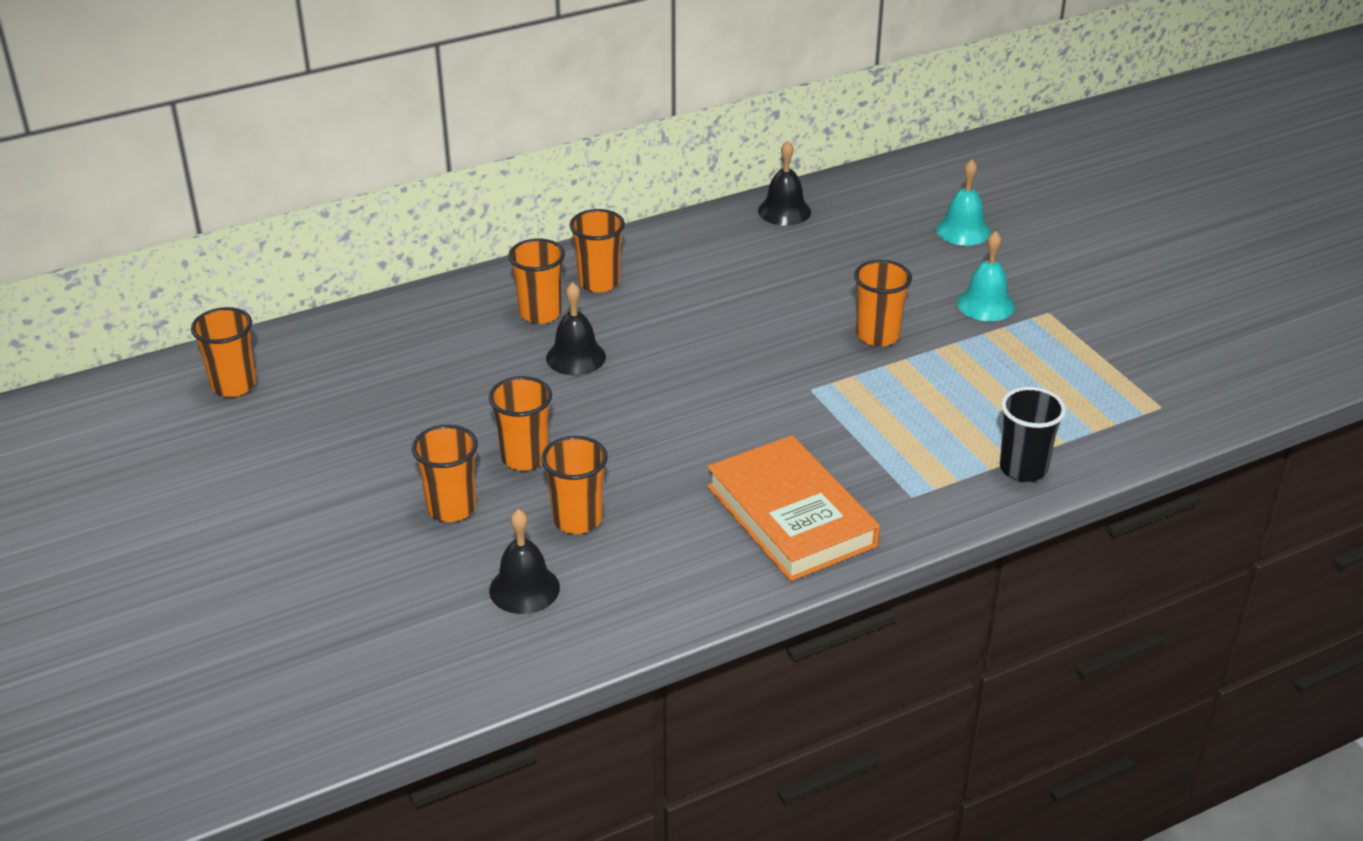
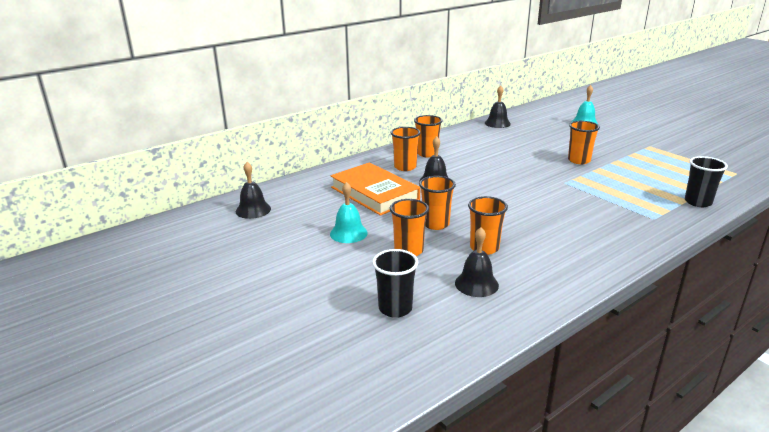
camera: 10 degrees left, 10 degrees down
orange cup [191,307,256,397] -> black bell [236,162,271,219]
orange book [707,435,880,581] -> orange book moved to [331,163,420,216]
turquoise bell [957,231,1015,321] -> turquoise bell moved to [330,182,368,243]
none -> black cup [372,249,418,318]

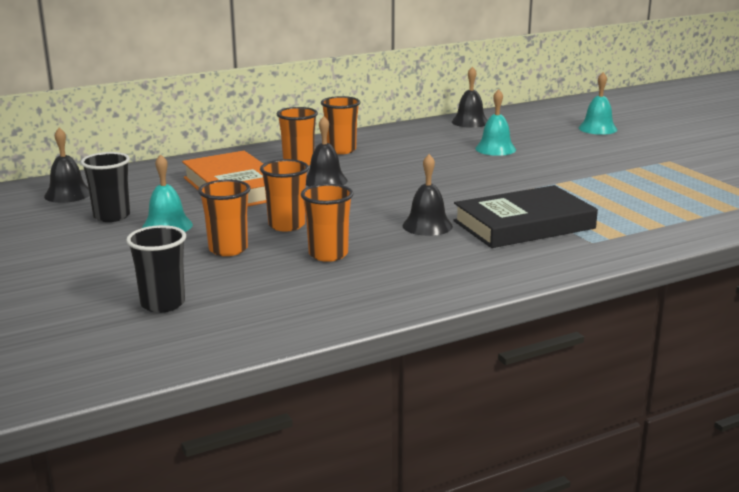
camera: 10 degrees right, 5 degrees down
black bell [455,227,499,297] -> black bell moved to [403,154,453,236]
orange cup [568,121,600,164] -> none
black cup [685,156,728,207] -> black cup moved to [81,152,130,222]
none -> black book [453,185,598,248]
none -> turquoise bell [475,89,516,156]

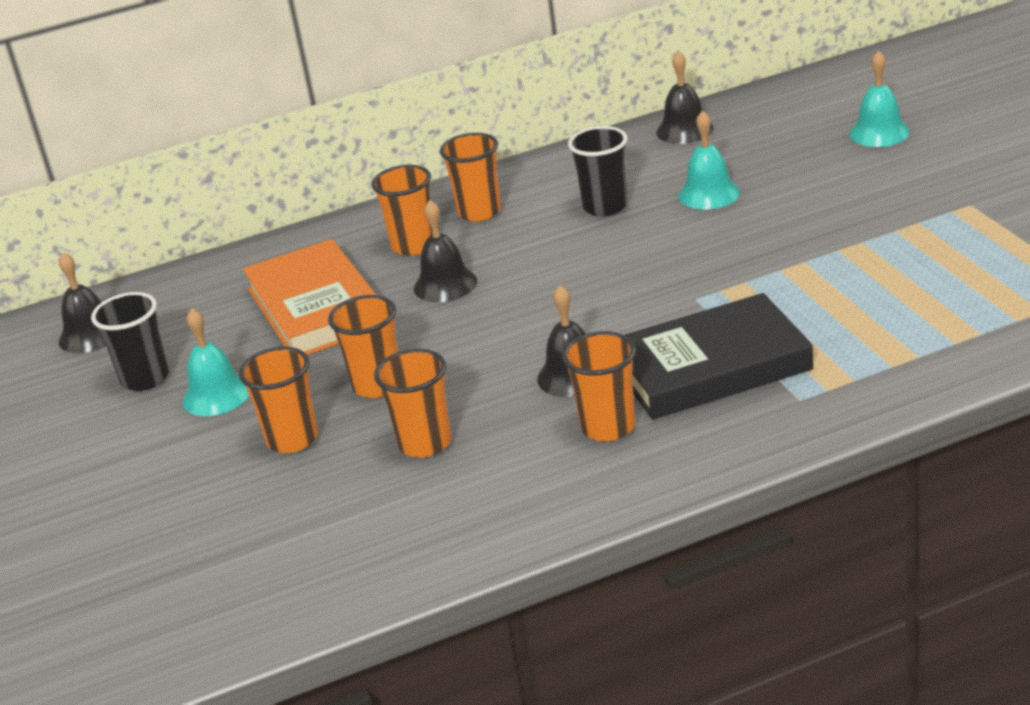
camera: 10 degrees right, 10 degrees up
black cup [126,225,186,313] -> black cup moved to [568,126,628,216]
none -> orange cup [562,331,636,442]

